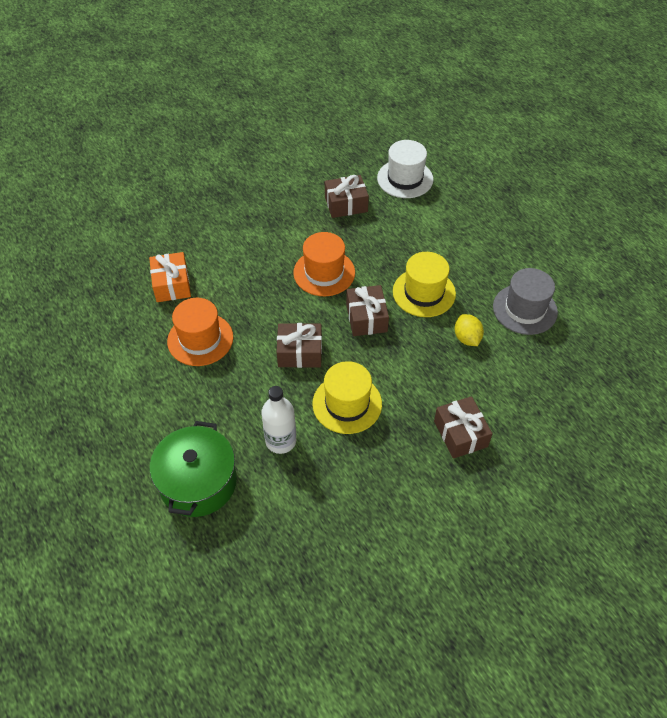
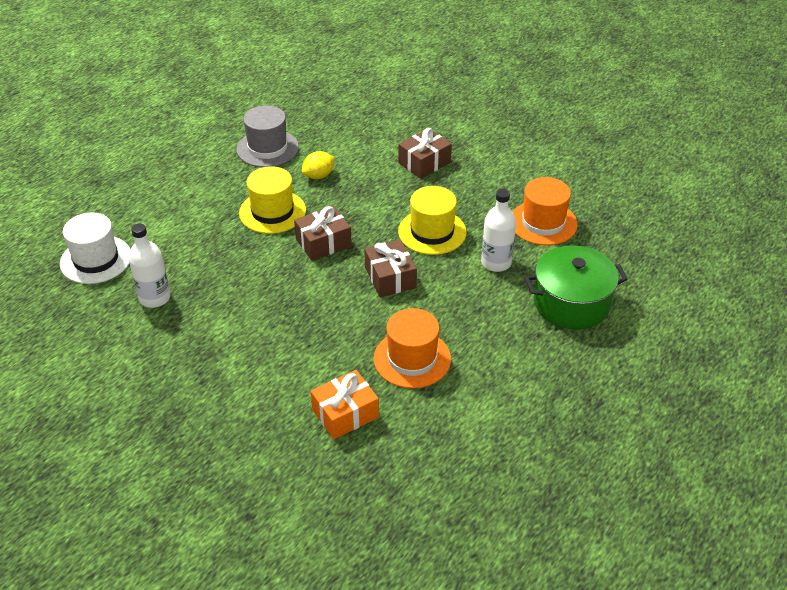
camera: 110 degrees left, 10 degrees down
orange hat [293,232,355,296] -> orange hat moved to [513,177,578,245]
brown gift [325,175,369,218] -> white bottle [128,223,171,308]

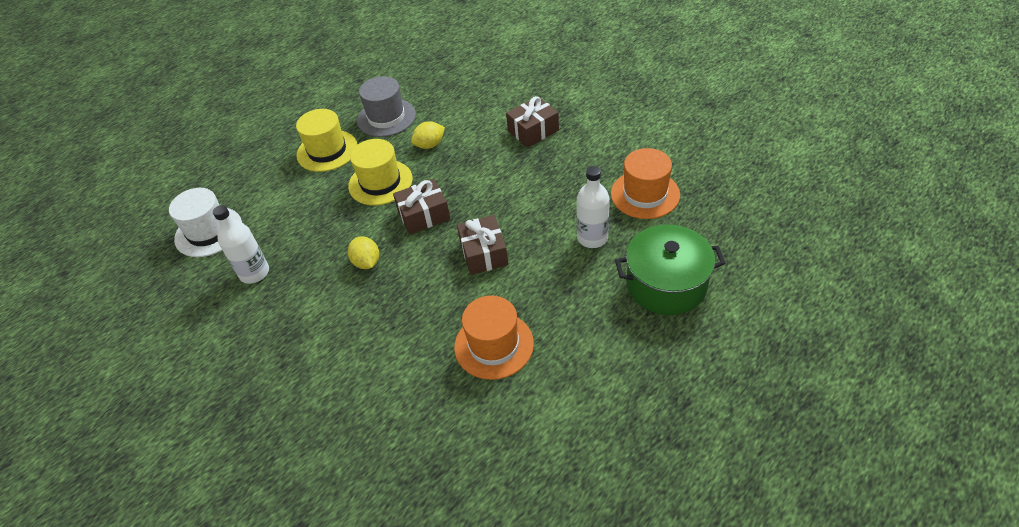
camera: 10 degrees right, 5 degrees up
orange gift [311,370,379,439] -> none
yellow hat [398,186,466,255] -> yellow hat moved to [296,109,358,172]
none -> yellow lemon [348,236,379,269]

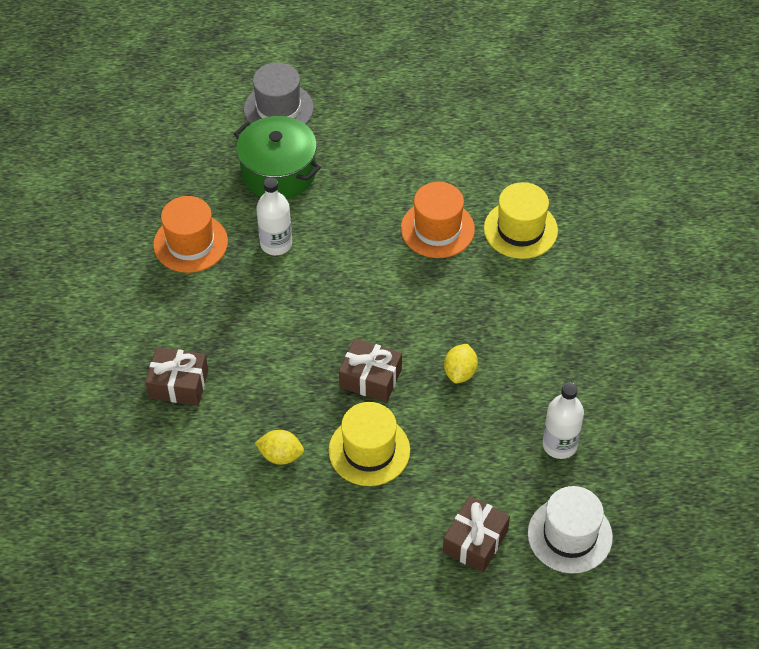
camera: 140 degrees left, 5 degrees up
yellow hat [296,109,358,172] -> yellow hat moved to [484,182,558,259]
grey hat [357,76,416,137] -> grey hat moved to [244,63,313,124]
brown gift [457,215,508,275] -> brown gift moved to [443,496,510,573]

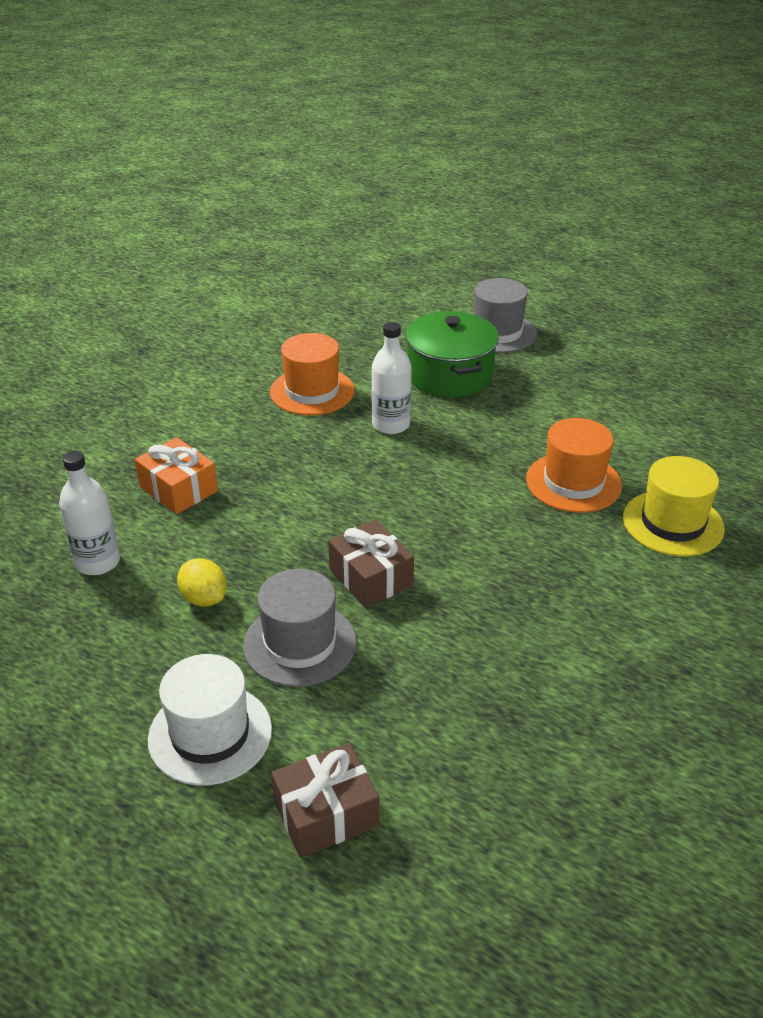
camera: 35 degrees right, 15 degrees down
brown gift [145,347,208,405] -> orange gift [135,437,218,514]
yellow hat [328,402,410,486] -> grey hat [243,569,357,687]
yellow lemon [444,344,478,383] -> none
white hat [528,486,613,573] -> white hat moved to [148,654,272,786]
white bottle [543,382,584,459] -> white bottle moved to [59,451,120,575]

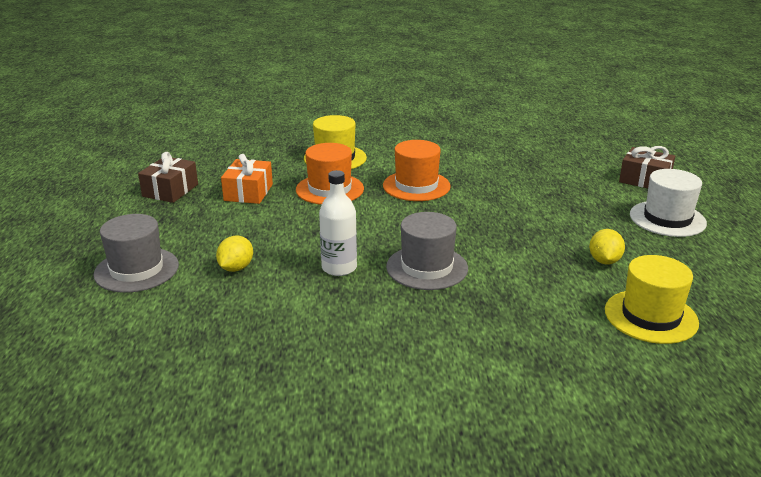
camera: 125 degrees left, 10 degrees down
white bottle [59,451,120,575] -> yellow hat [605,255,699,344]
orange gift [135,437,218,514] -> orange gift moved to [221,154,273,204]
grey hat [243,569,357,687] -> grey hat moved to [386,212,468,290]
orange hat [270,333,355,415] -> orange hat moved to [383,140,451,201]
brown gift [328,519,414,608] -> brown gift moved to [138,152,198,203]
green pot [405,311,499,398] -> yellow lemon [216,236,253,272]

